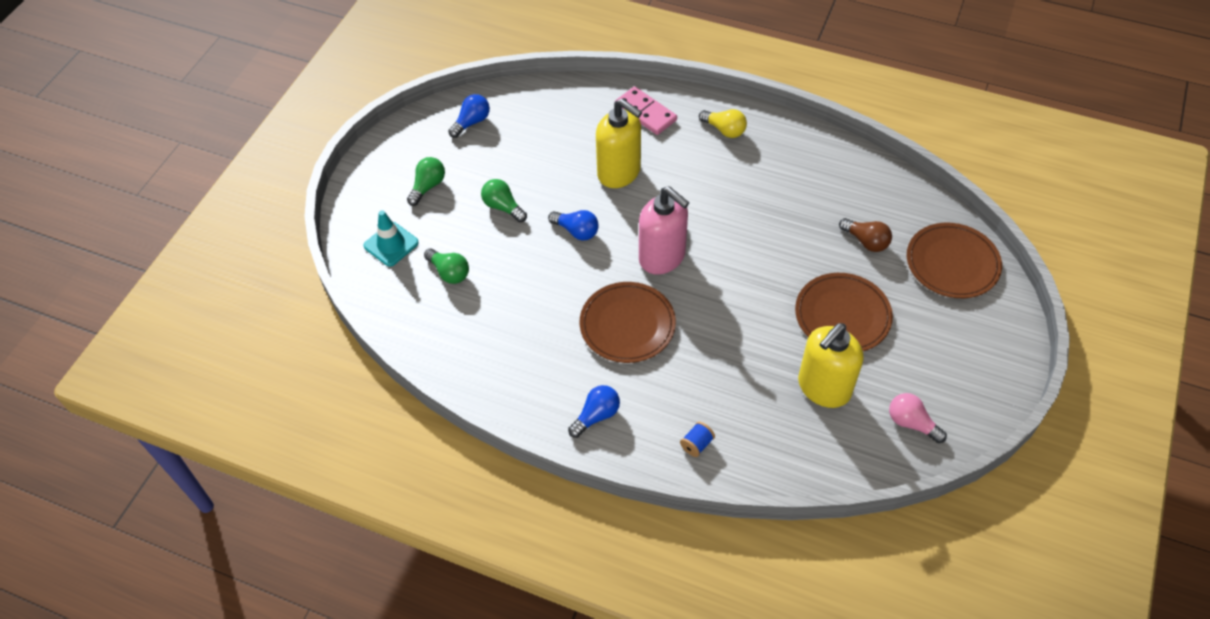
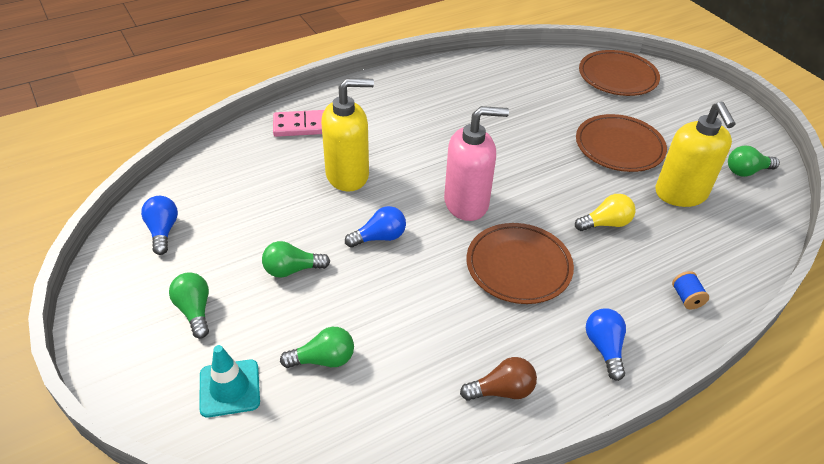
camera: 55 degrees left, 10 degrees down
yellow light bulb [699,109,747,138] -> yellow light bulb moved to [575,194,636,231]
brown light bulb [839,218,892,252] -> brown light bulb moved to [460,357,537,401]
pink light bulb [889,393,947,443] -> green light bulb [728,146,780,177]

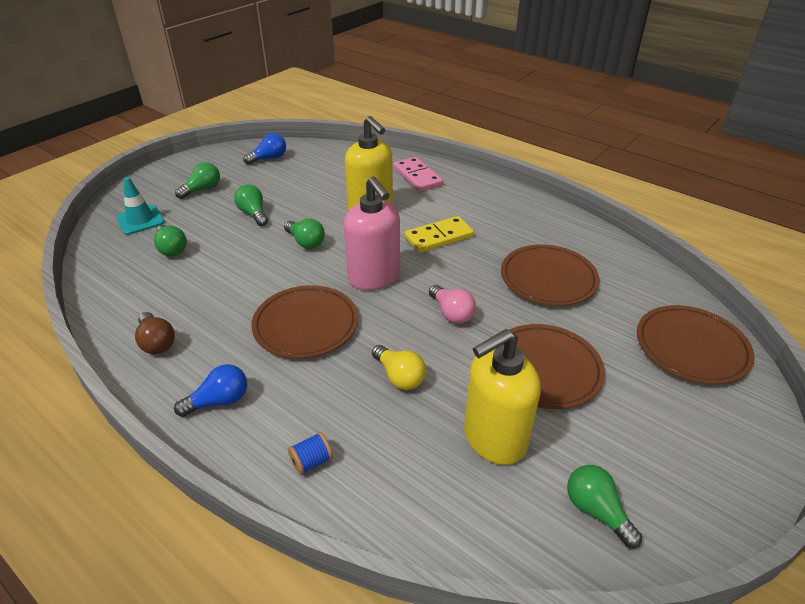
camera: 70 degrees right, 5 degrees down
blue light bulb [345,206,406,248] -> green light bulb [284,219,325,249]
none -> yellow domino [405,216,474,253]
none -> pink light bulb [429,285,476,324]
none -> brown plate [501,245,600,306]

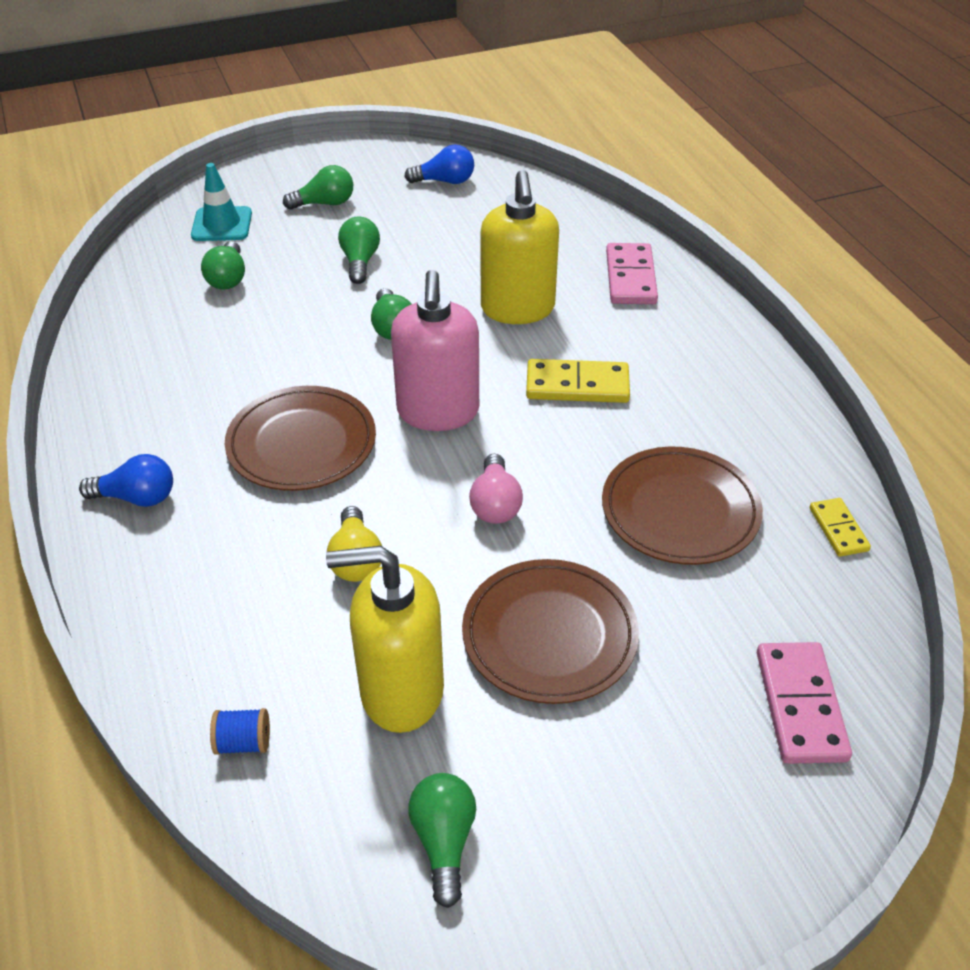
camera: 30 degrees right, 5 degrees up
brown light bulb [135,312,175,354] -> none
blue spool [288,432,333,475] -> blue spool moved to [210,708,270,755]
brown plate [637,305,755,385] -> pink domino [757,642,852,764]
none -> yellow domino [810,498,871,557]

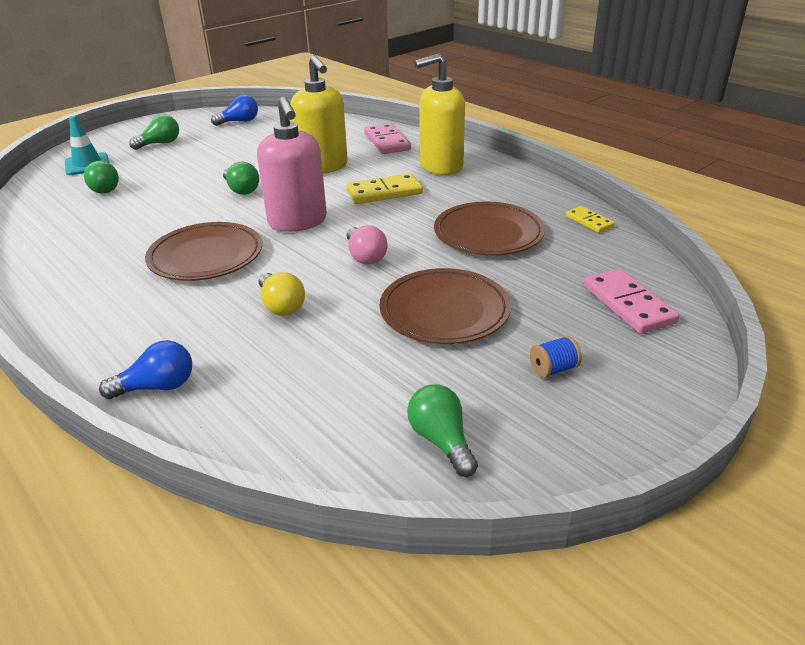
camera: 20 degrees left, 10 degrees down
blue light bulb [79,454,173,507] -> blue light bulb moved to [99,340,192,399]
blue spool [210,708,270,755] -> blue spool moved to [530,336,582,378]
yellow soap dispenser [326,546,444,733] -> yellow soap dispenser moved to [414,53,465,175]
green light bulb [338,217,380,284] -> none

